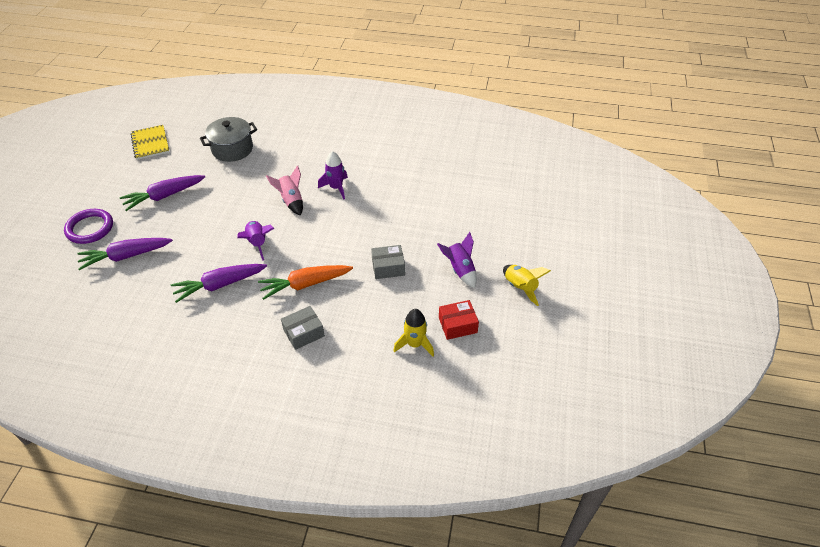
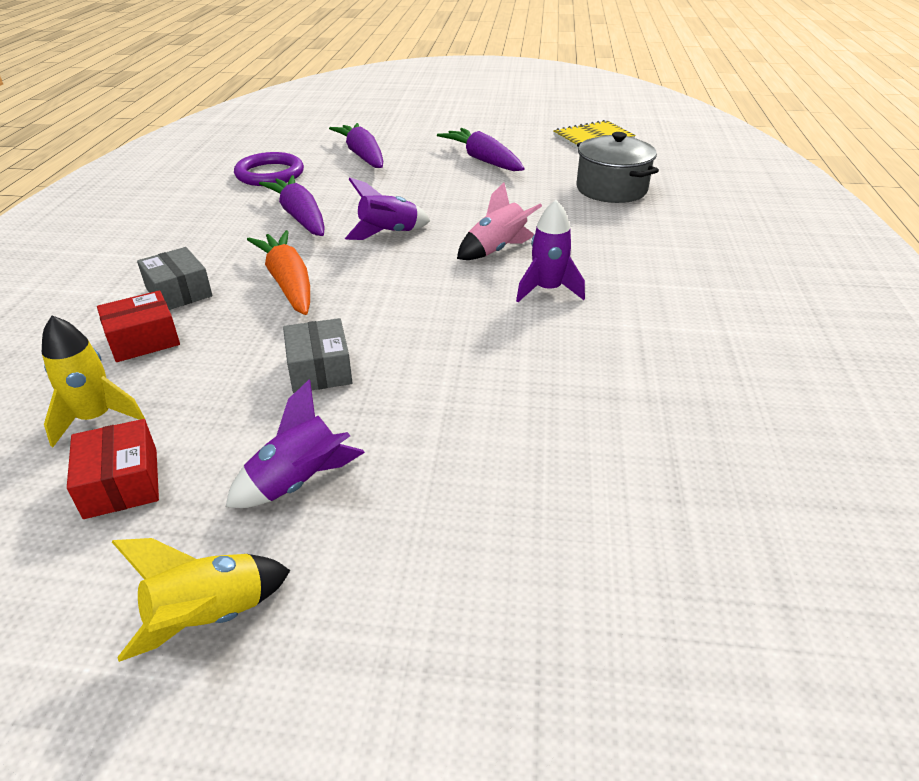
camera: 85 degrees right, 10 degrees down
purple ring [64,209,113,244] -> purple ring moved to [234,152,304,186]
none -> red box [97,290,180,362]

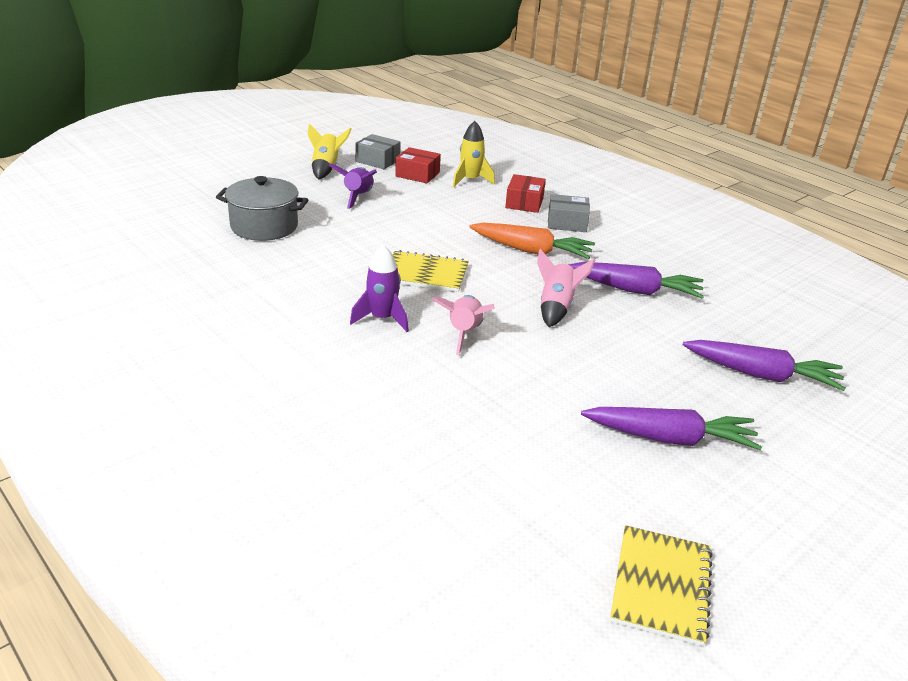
camera: 130 degrees right, 5 degrees down
purple ring [234,152,304,186] -> none
grey box [283,318,352,393] -> grey box moved to [355,134,401,169]
purple rocket [345,177,430,240] -> pink rocket [537,249,595,327]
grey pot [577,132,659,203] -> grey pot moved to [216,176,308,241]
none -> yellow notebook [393,250,469,292]

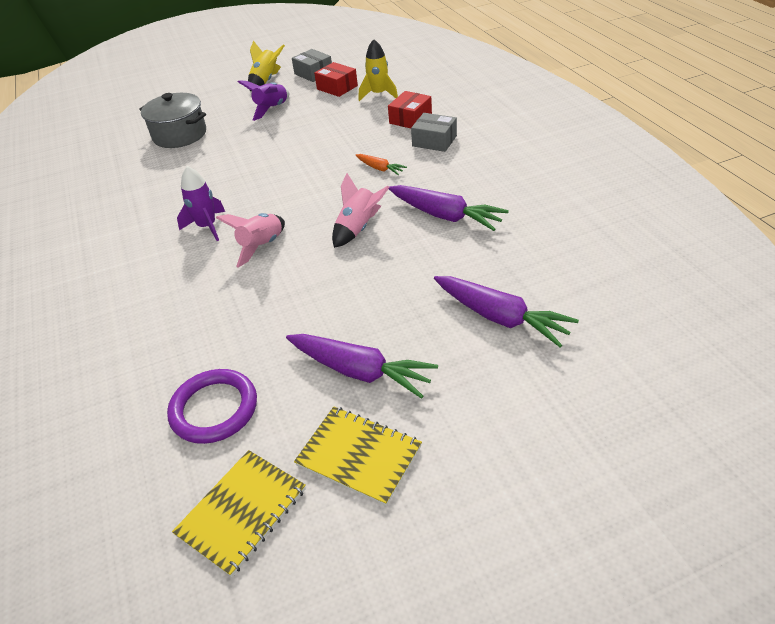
camera: 25 degrees right, 10 degrees up
yellow notebook [393,250,469,292] -> yellow notebook moved to [294,407,422,506]
orange carrot [469,223,595,259] -> orange carrot [355,154,407,175], size x0.52
none -> purple ring [167,369,257,444]

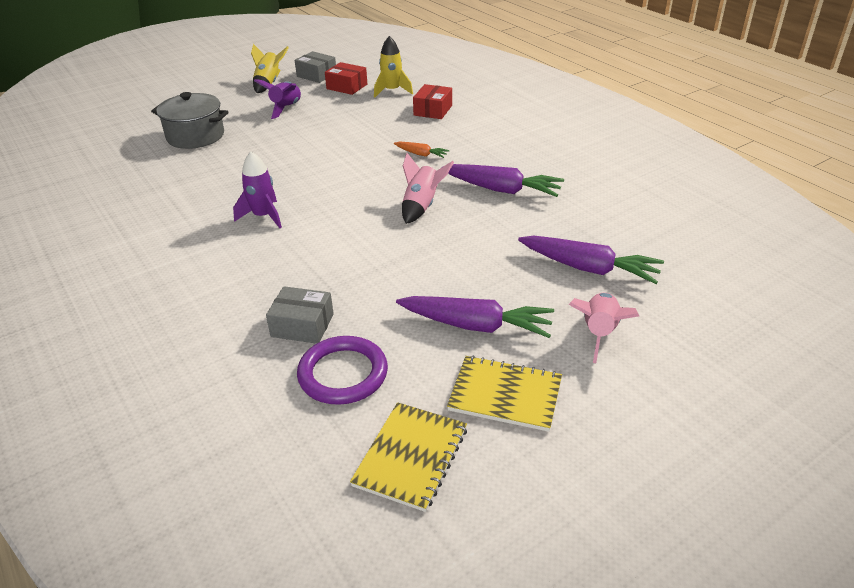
camera: 15 degrees left, 5 degrees down
pink rocket [216,213,285,268] -> pink rocket moved to [569,293,639,363]
grey box [411,113,457,152] -> grey box moved to [266,286,334,344]

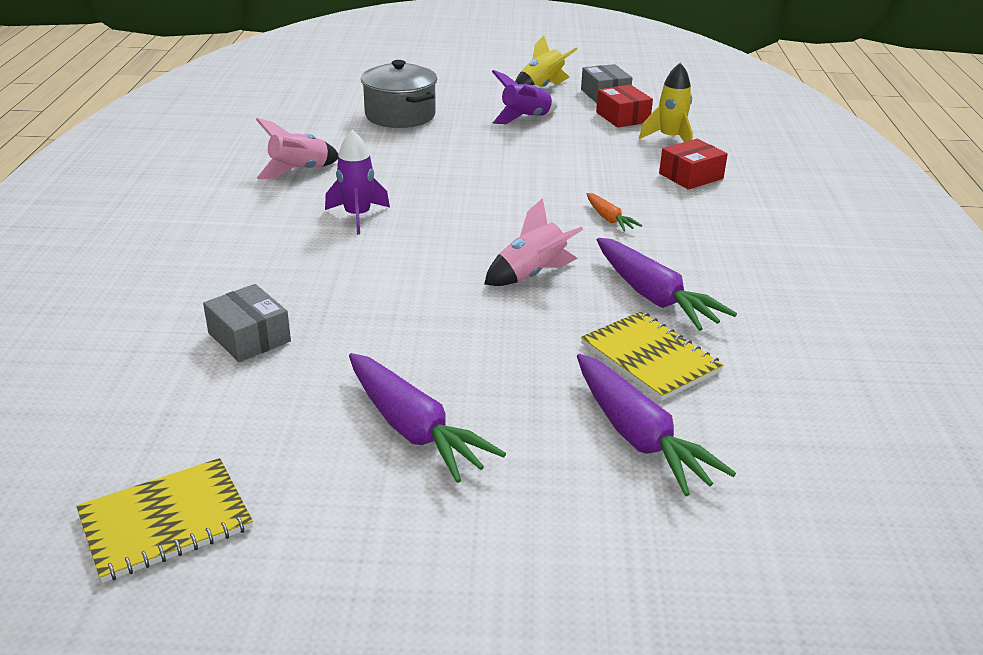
camera: 35 degrees right, 5 degrees down
purple ring [297,336,388,405] -> none
yellow notebook [447,355,562,432] -> yellow notebook moved to [581,311,724,401]
pink rocket [569,293,639,363] -> pink rocket moved to [256,118,338,179]

